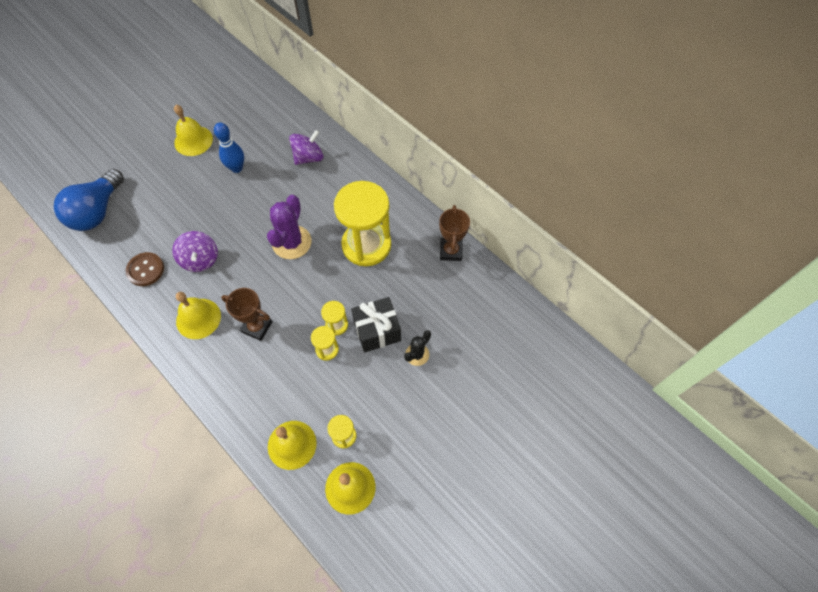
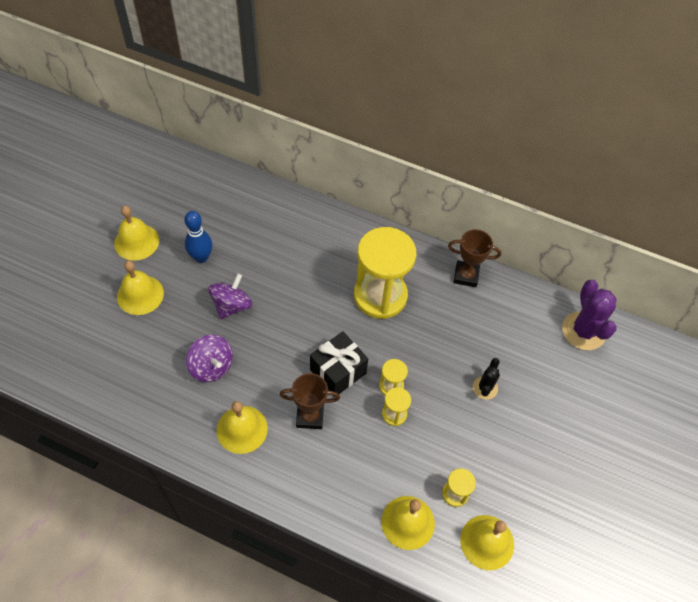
camera: 25 degrees left, 5 degrees down
blue light bulb [54,169,124,231] -> none
brown button [126,252,164,286] -> none
purple cactus [267,195,312,259] -> purple cactus moved to [562,279,617,350]
purple spinning top [289,130,324,165] -> purple spinning top moved to [208,274,252,319]
black gift [351,297,401,353] -> black gift moved to [310,331,368,397]
brown trophy [439,205,470,261] -> brown trophy turned 60 degrees counterclockwise [448,229,501,287]
none -> yellow bell [117,261,164,315]

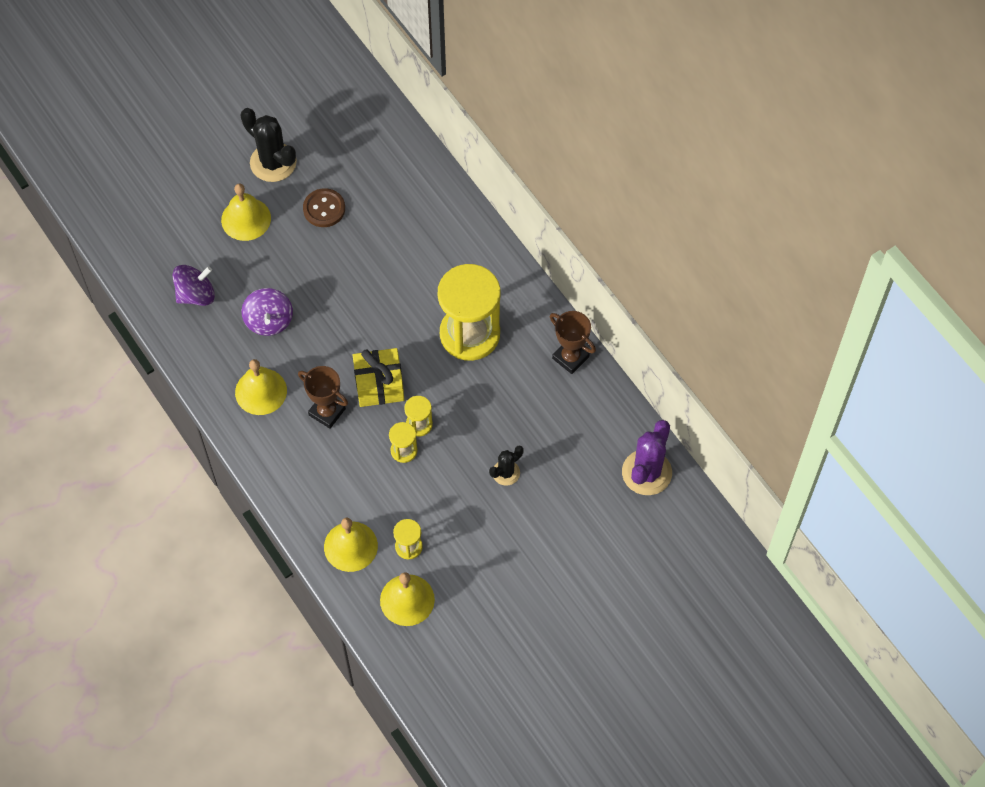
camera: 35 degrees right, 5 degrees up
yellow bell [114,206,159,261] -> black cactus [240,108,297,182]
blue bowling pin [184,211,212,263] -> brown button [303,188,345,227]
purple spinning top [208,274,252,319] -> purple spinning top moved to [173,265,215,306]
black gift [310,331,368,397] -> yellow gift [353,348,404,407]

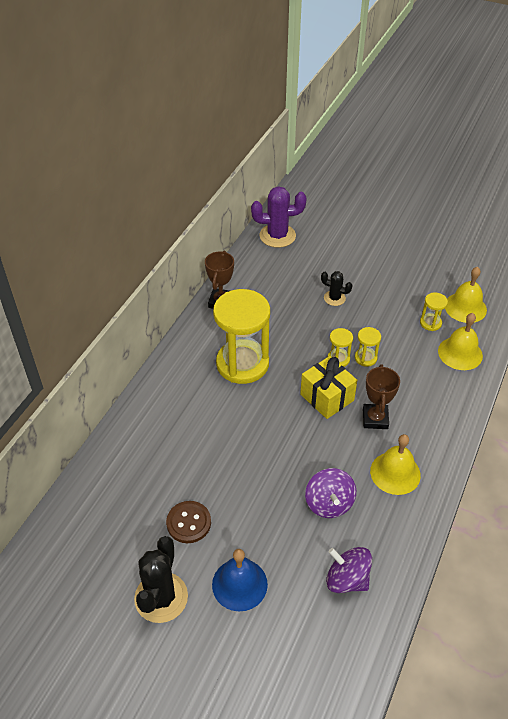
camera: 120 degrees left, 15 degrees down
yellow bell [221,184,271,241] -> blue bell [212,549,268,612]
purple spinning top [242,288,293,336] -> purple spinning top turned 120 degrees clockwise [305,468,356,518]

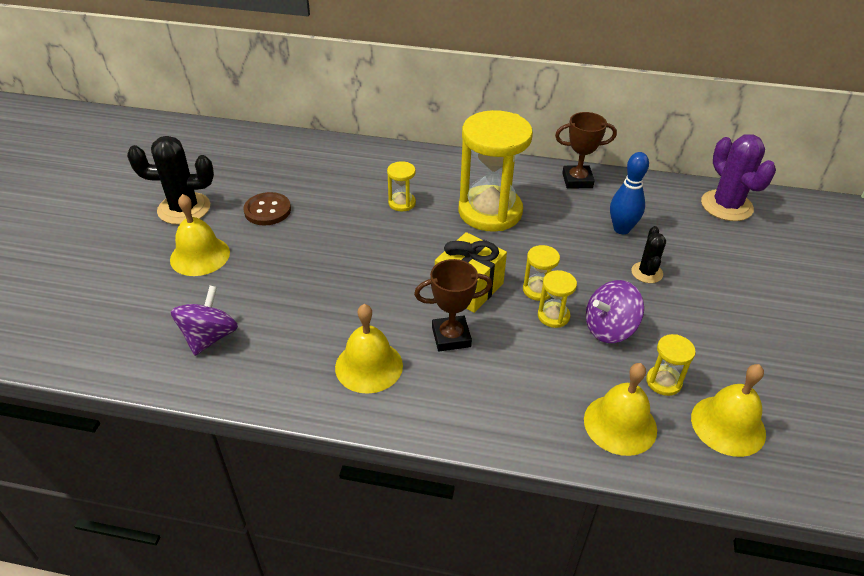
camera: 75 degrees right, 5 degrees down
blue bell [212,549,268,612] -> yellow bell [170,194,230,276]
purple spinning top [305,468,356,518] -> purple spinning top moved to [586,280,644,343]
none -> yellow hourglass [387,161,416,211]
none -> blue bowling pin [610,152,649,234]

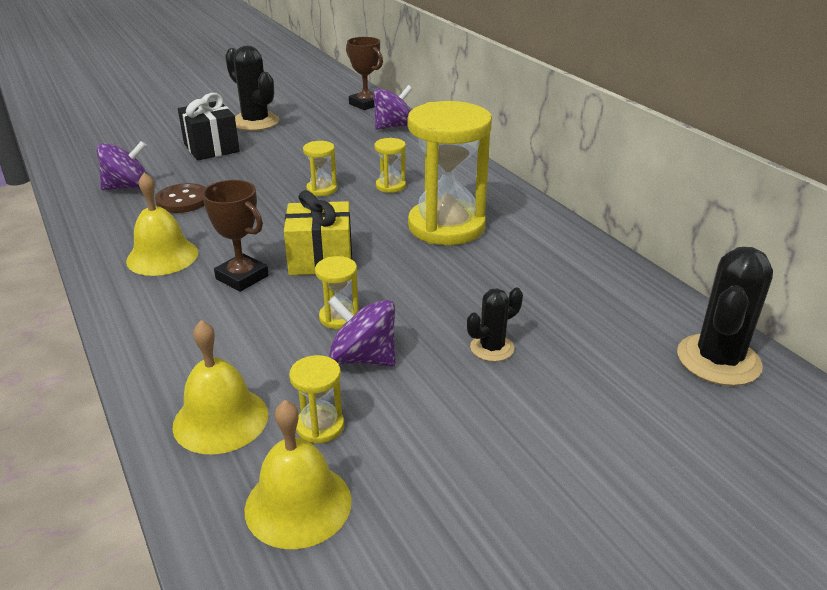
camera: 50 degrees right, 10 degrees down
yellow bell [170,194,230,276] -> black gift [178,93,240,160]
brown button [243,192,291,226] -> brown button moved to [155,183,206,213]
yellow hourglass [523,245,560,301] -> yellow hourglass moved to [303,141,337,196]
brown trophy [555,112,617,189] -> brown trophy moved to [346,37,383,110]
blue bowling pin [610,152,649,234] -> none
purple cactus [701,134,776,221] -> black cactus [677,247,773,386]
none -> purple spinning top [373,85,412,130]

